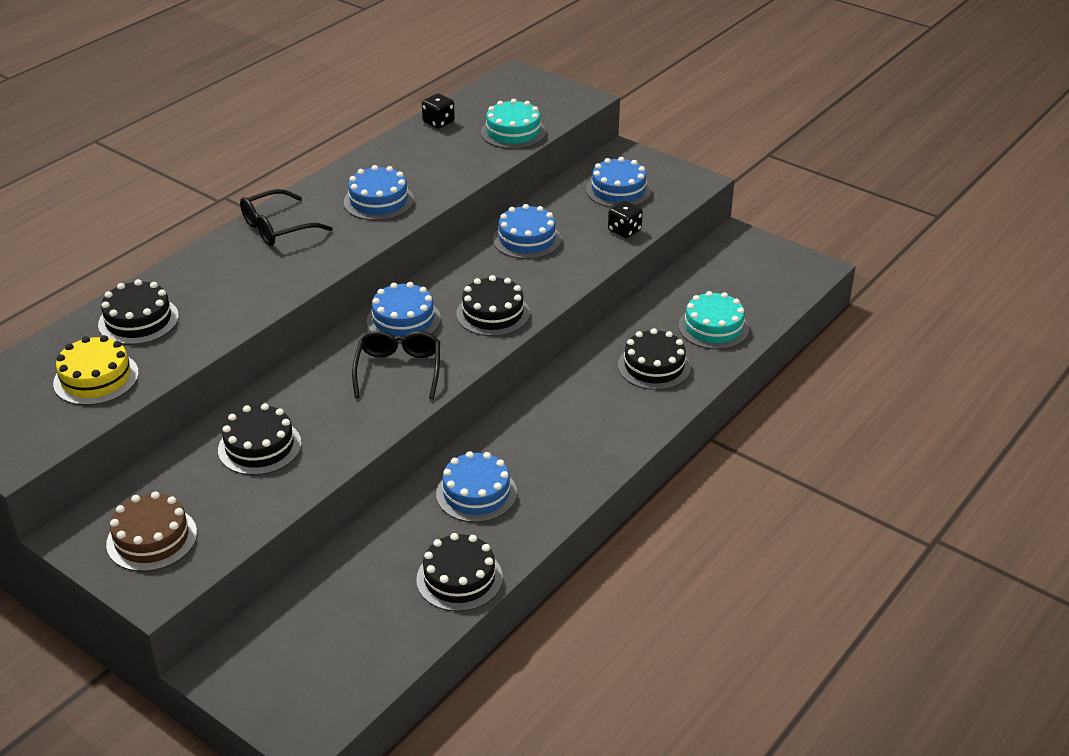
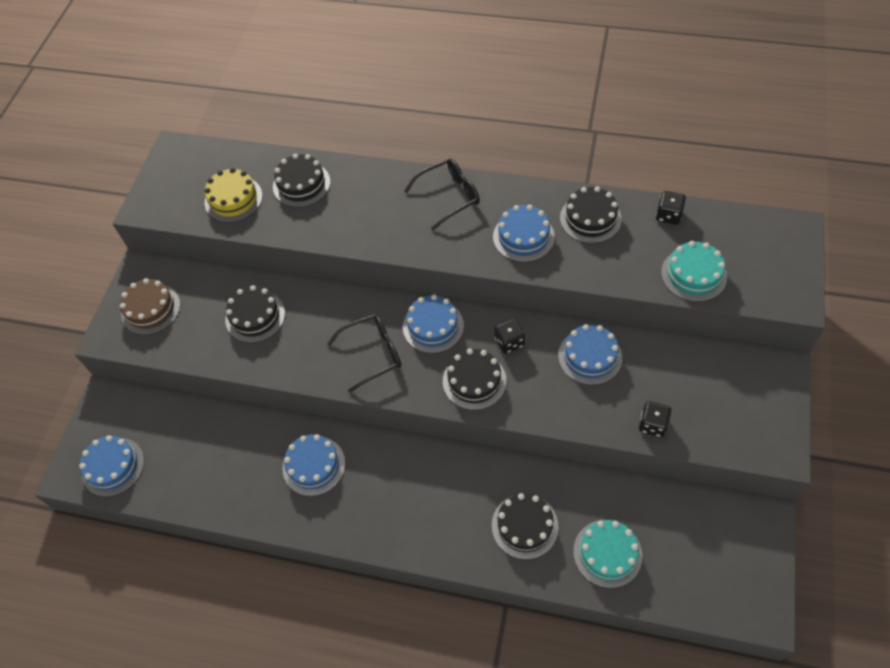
camera: 70 degrees right, 20 degrees up
black glasses [240,189,333,246] -> black glasses turned 120 degrees clockwise [404,158,480,230]
black cake [416,533,503,612] -> black cake moved to [560,186,622,243]
blue cake [586,157,651,207] -> blue cake moved to [79,435,144,497]
none -> black dice [494,318,525,354]

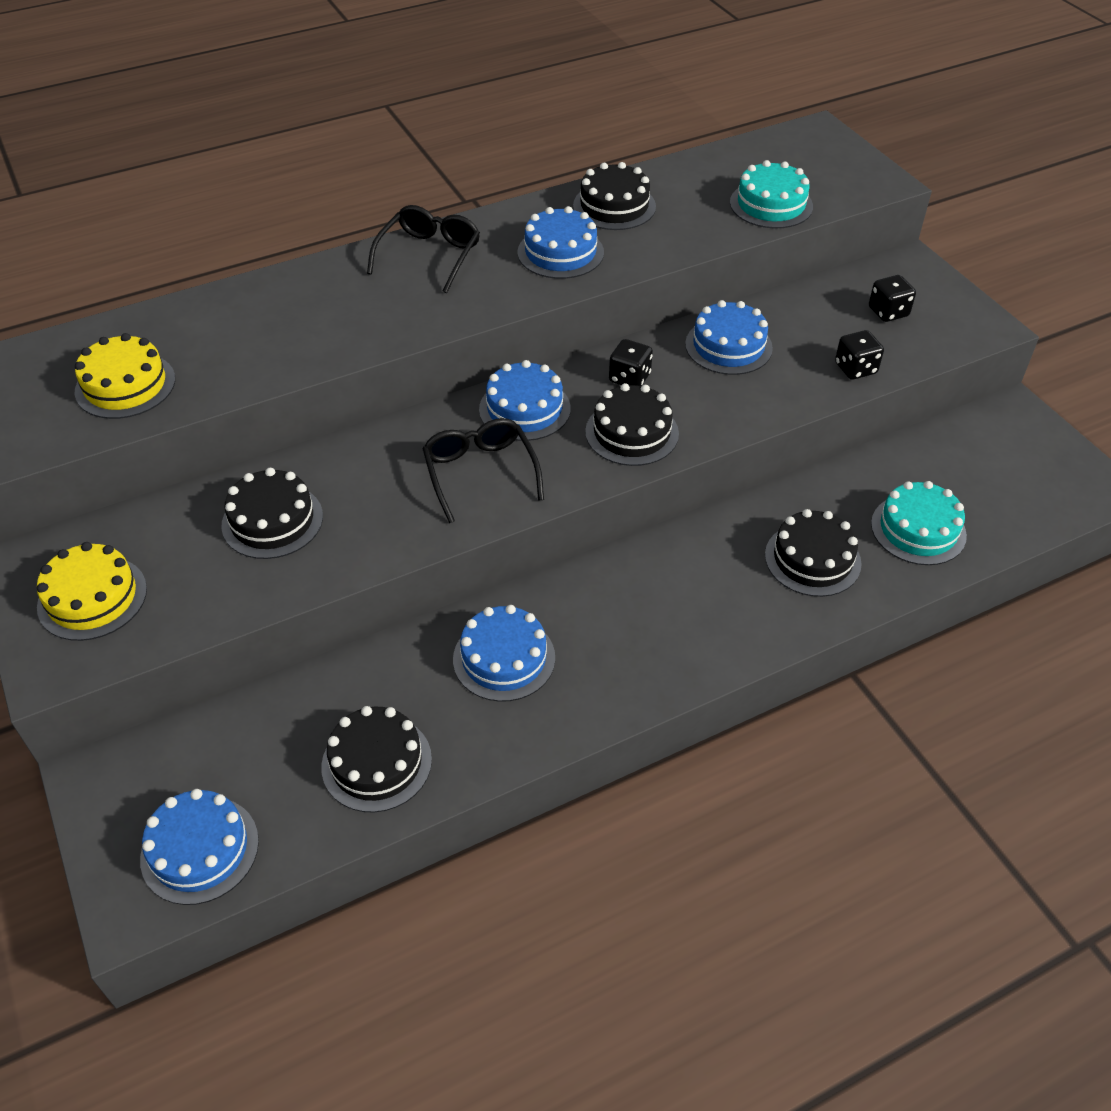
camera: 45 degrees left, 10 degrees down
brown cake [120,278,180,335] -> yellow cake [37,542,147,641]
black cake [273,154,330,207] -> black cake moved to [321,706,432,813]
black glasses [327,314,401,393] -> black glasses turned 45 degrees counterclockwise [422,418,544,523]
black dice [656,191,686,225] -> black dice moved to [869,275,916,322]

